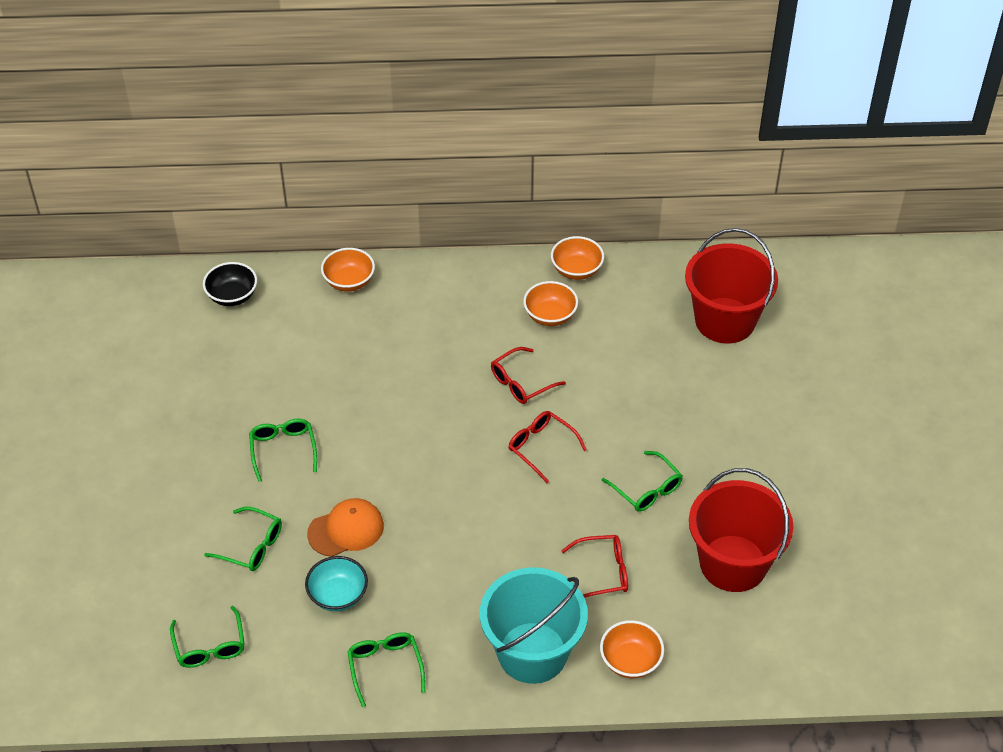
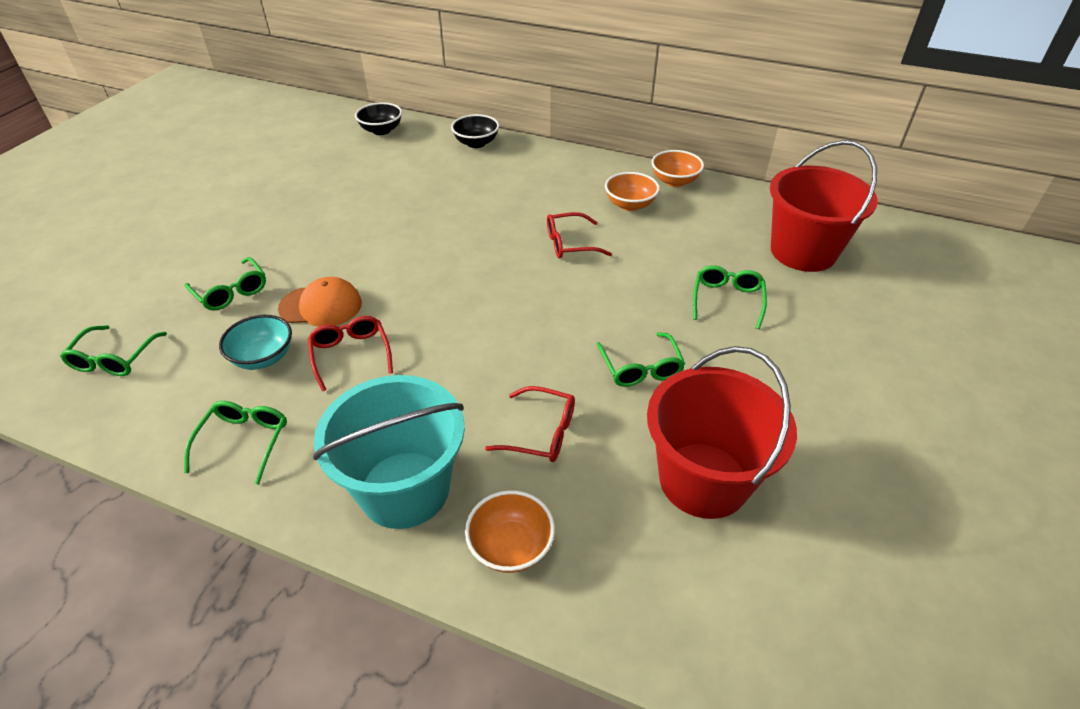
camera: 25 degrees right, 5 degrees down
green glasses [249,419,317,482] -> green glasses moved to [693,265,767,329]
orange bowl [321,248,375,291] -> black bowl [451,114,499,148]
red glasses [508,411,587,483] -> red glasses moved to [308,316,393,391]

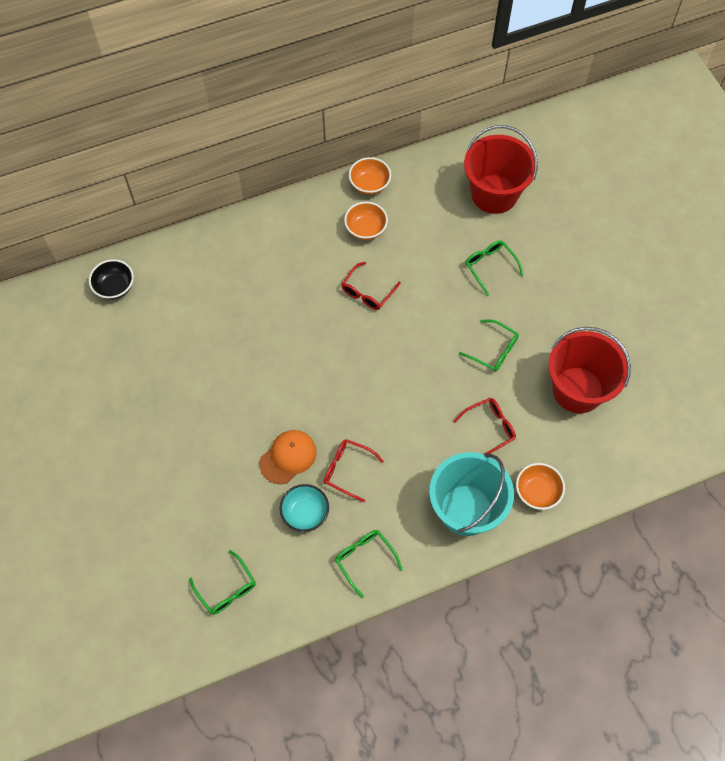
camera: 45 degrees left, 20 degrees up
green glasses [185,257,266,311] -> none
black bowl [451,114,499,148] -> none

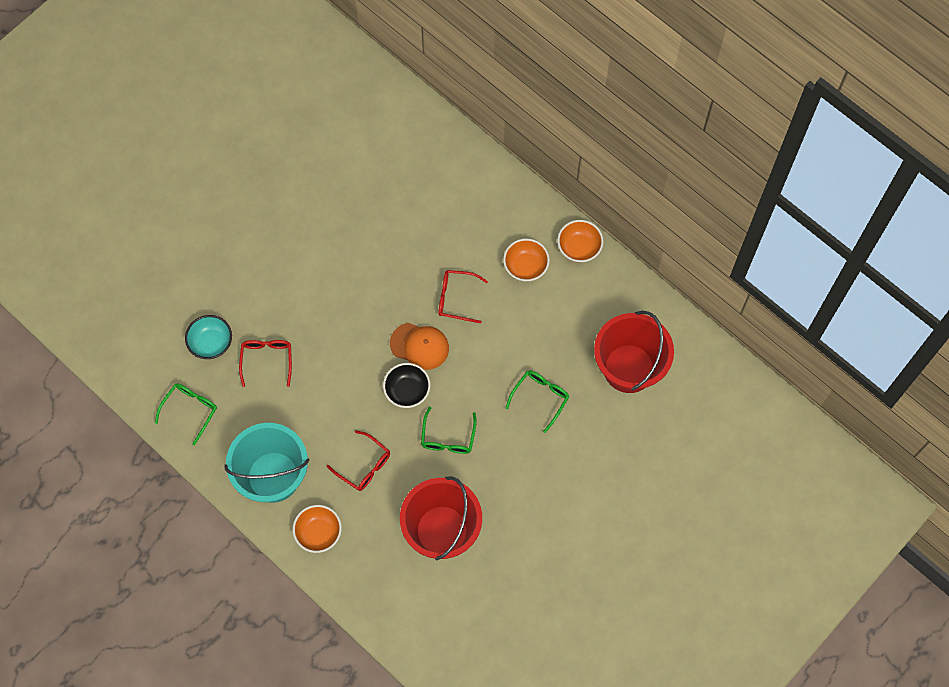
camera: 65 degrees right, 5 degrees up
black bowl [89,259,134,300] -> black bowl moved to [383,363,431,408]
green glasses [189,550,256,615] -> none
orange cap [259,430,317,484] -> orange cap moved to [390,323,449,370]

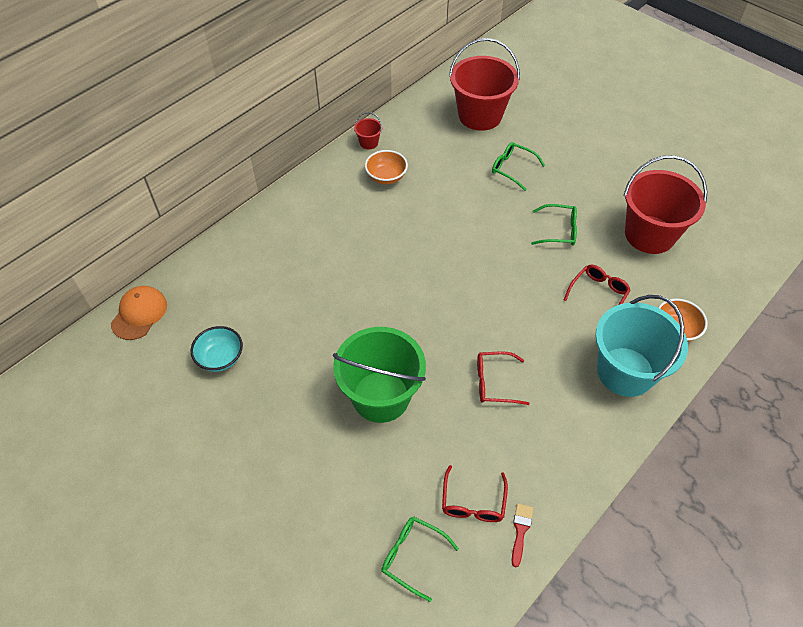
camera: 90 degrees left, 15 degrees down
green glasses [155,384,217,445] -> green glasses moved to [381,517,459,602]
turquoise bowl [185,315,232,359] -> turquoise bowl moved to [191,326,243,372]
black bowl [383,363,431,408] -> none
orange cap [390,323,449,370] -> orange cap moved to [111,286,167,340]
red glasses [438,270,488,323] -> red glasses moved to [442,465,508,522]
orange bowl [557,220,603,262] -> red bucket [354,112,382,149]
none -> green bucket [333,327,426,423]
none -> red brush [512,503,533,567]

